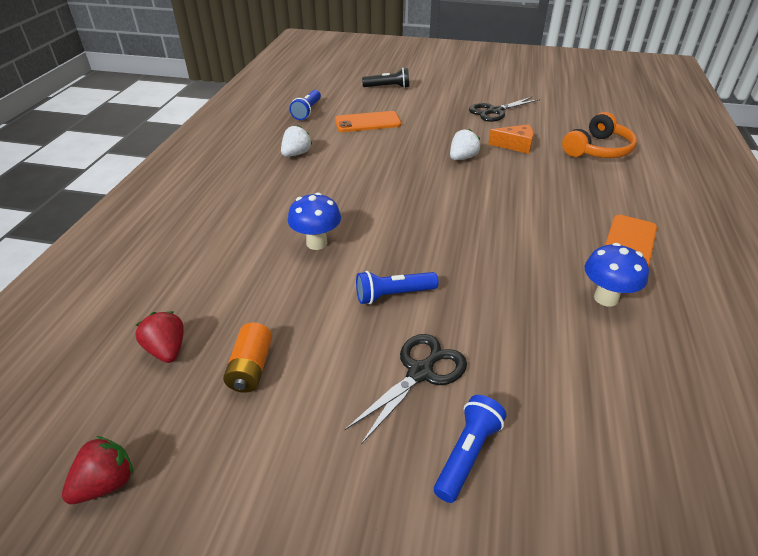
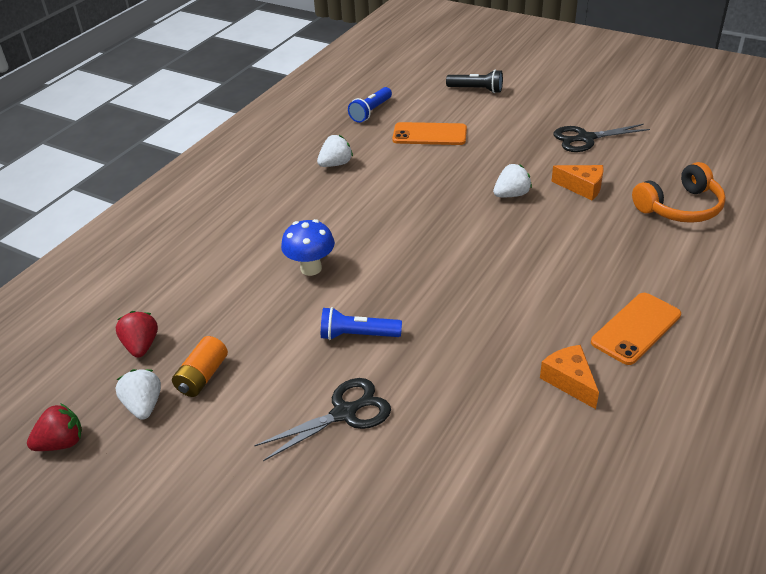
camera: 20 degrees right, 0 degrees up
blue flashlight [434,395,507,503] -> none
blue mushroom [585,243,649,307] -> orange cheese [540,345,599,409]
none -> white strawberry [116,369,161,420]

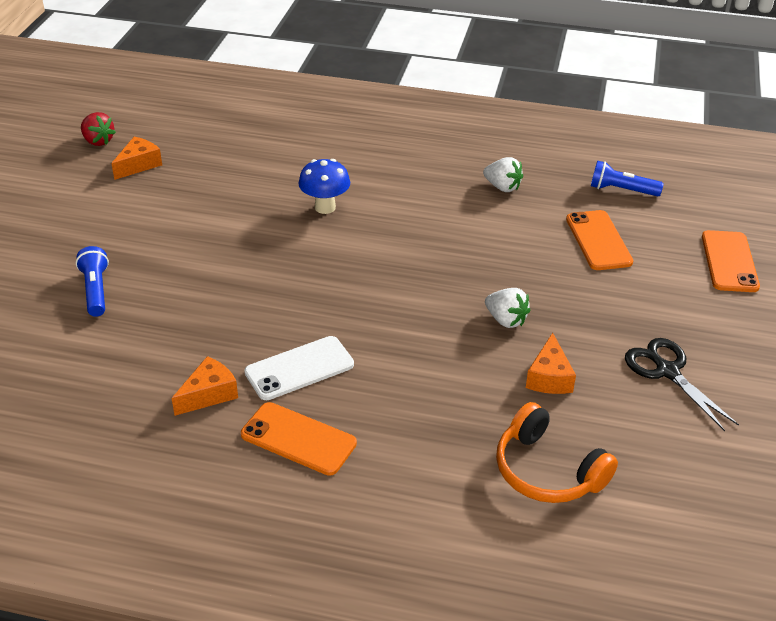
camera: 70 degrees right, 0 degrees up
red strawberry [116,311,158,358] -> none
white strawberry [116,369,161,420] -> orange cheese [111,137,162,180]
orange battery [172,336,228,397] -> none
black scissors [254,378,391,461] -> none
blue flashlight [321,307,402,340] -> blue flashlight moved to [76,246,109,317]
black flashlight [446,70,503,93] -> orange phone [702,230,760,292]
none -> white phone [244,336,354,400]

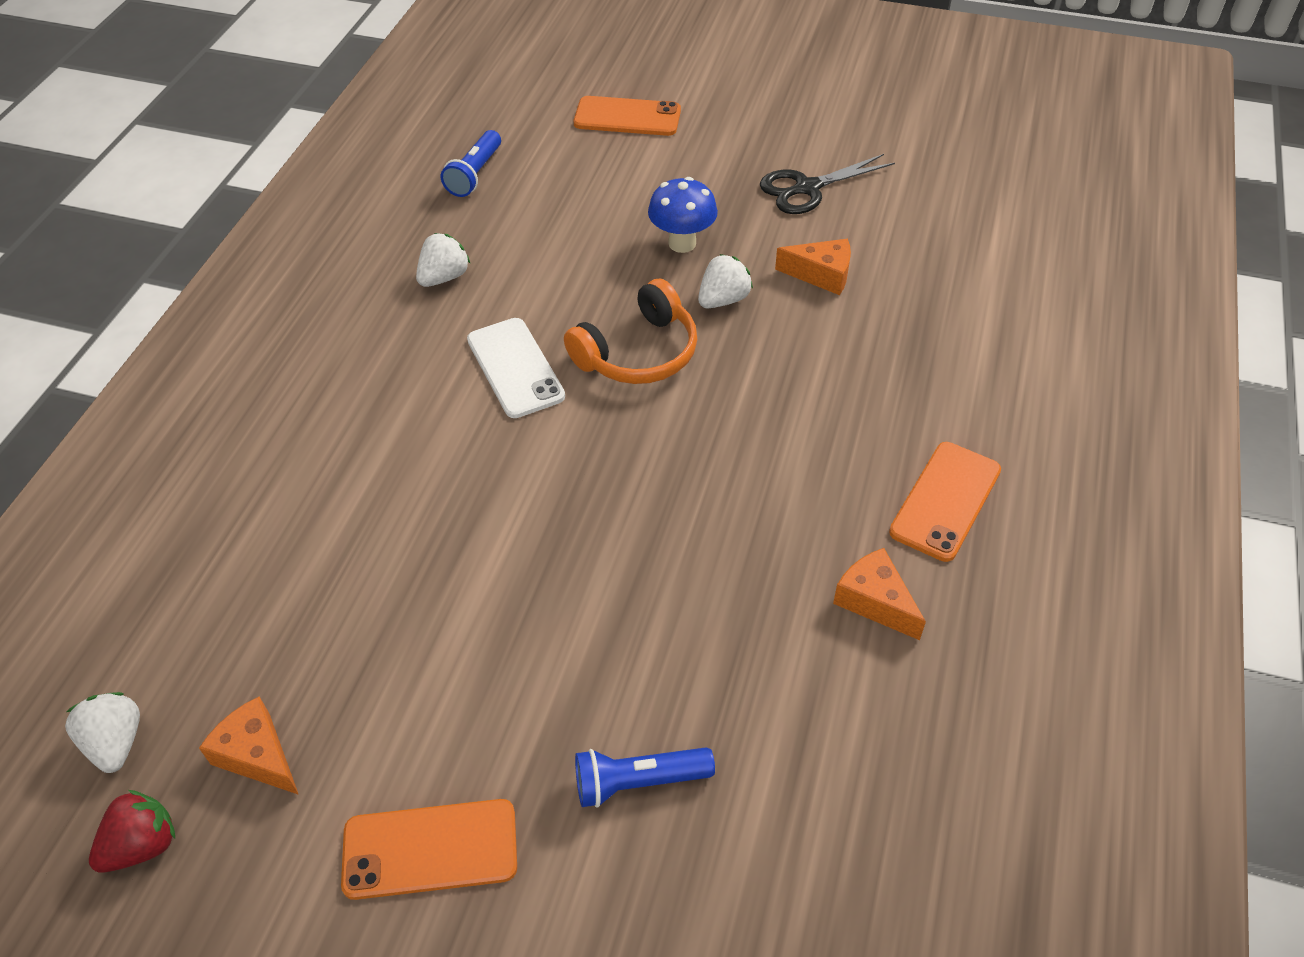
camera: 85 degrees left, 10 degrees up
white phone [244,336,354,400] -> white phone moved to [467,318,565,418]
blue mushroom [298,159,350,214] -> blue mushroom moved to [648,177,718,253]
orange headphones [496,402,618,503] -> orange headphones moved to [564,279,697,384]
orange phone [566,210,633,270] -> orange phone moved to [341,799,517,900]
none -> white strawberry [65,692,140,773]

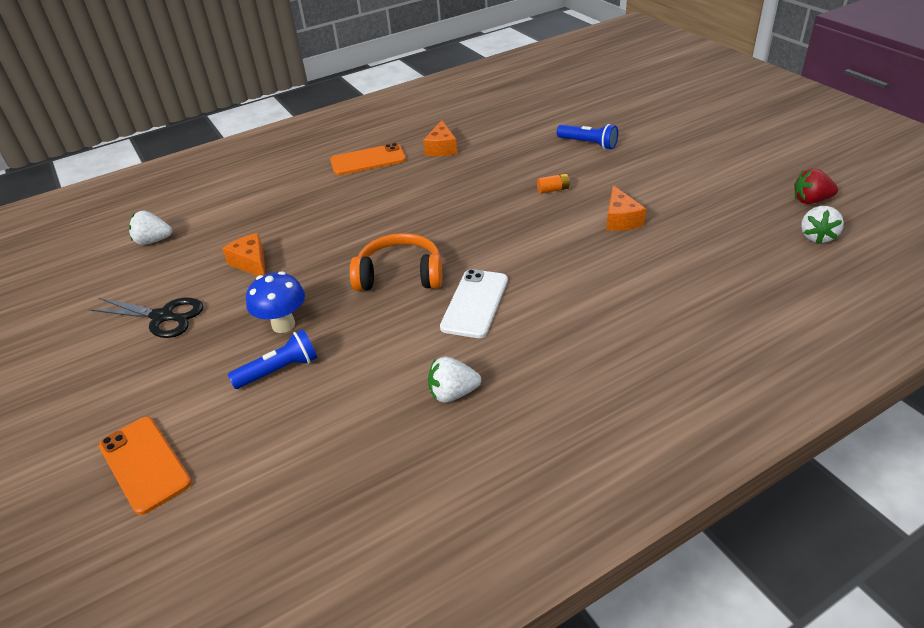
camera: 135 degrees left, 10 degrees down
orange cheese [199,696,299,795] -> orange cheese moved to [606,185,646,231]
orange phone [341,799,517,900] -> none
blue flashlight [441,130,501,197] -> blue flashlight moved to [228,329,317,389]
white strawberry [698,254,753,308] -> white strawberry moved to [129,210,172,245]
none -> orange battery [537,173,570,194]

